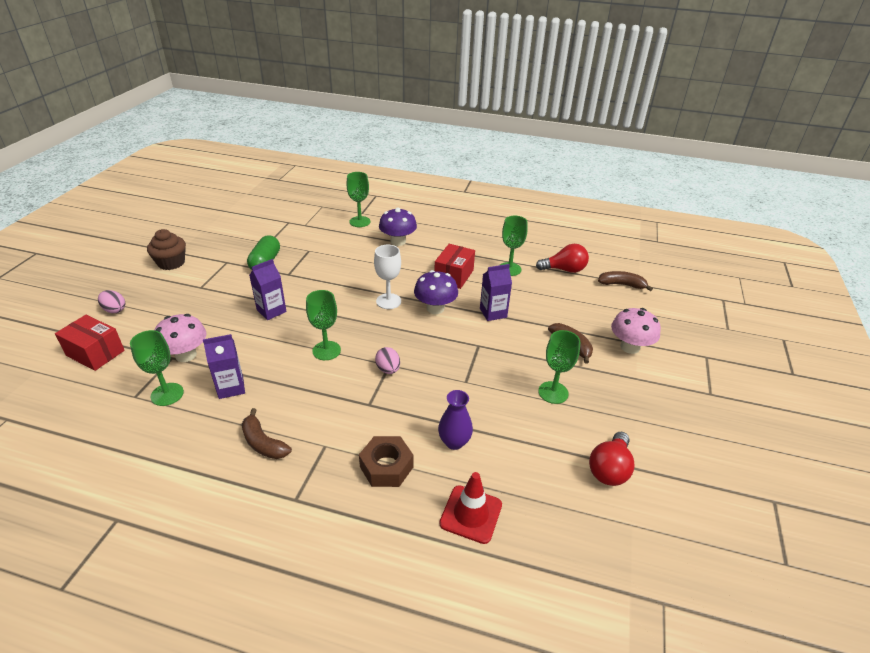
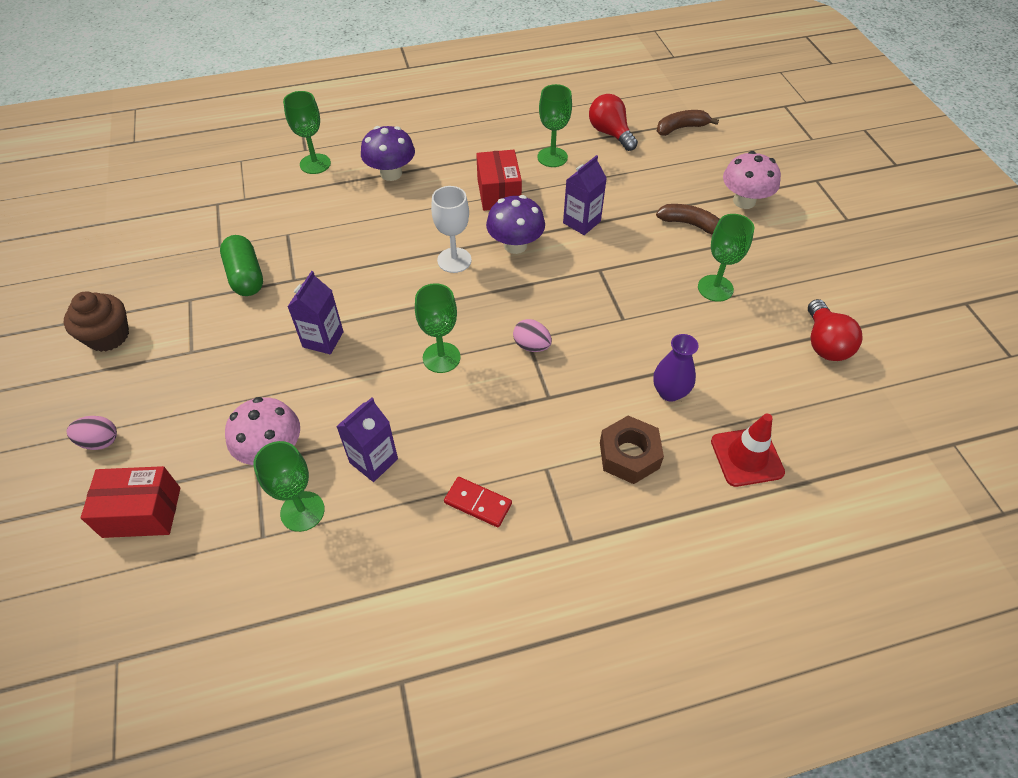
camera: 30 degrees left, 15 degrees up
brown banana [242,408,292,459] -> red domino [444,477,512,527]
red light bulb [536,244,589,273] -> red light bulb turned 90 degrees counterclockwise [589,94,638,151]

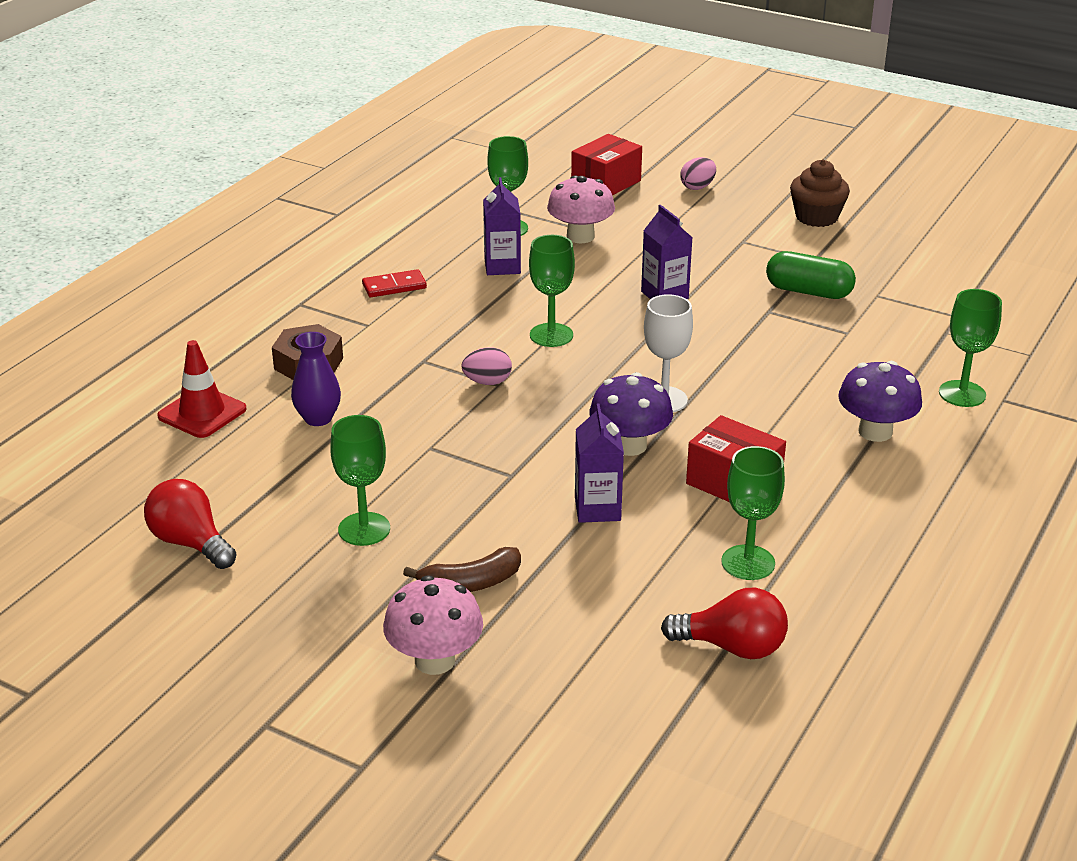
camera: 135 degrees right, 20 degrees down
brown banana [657,110,719,136] -> none

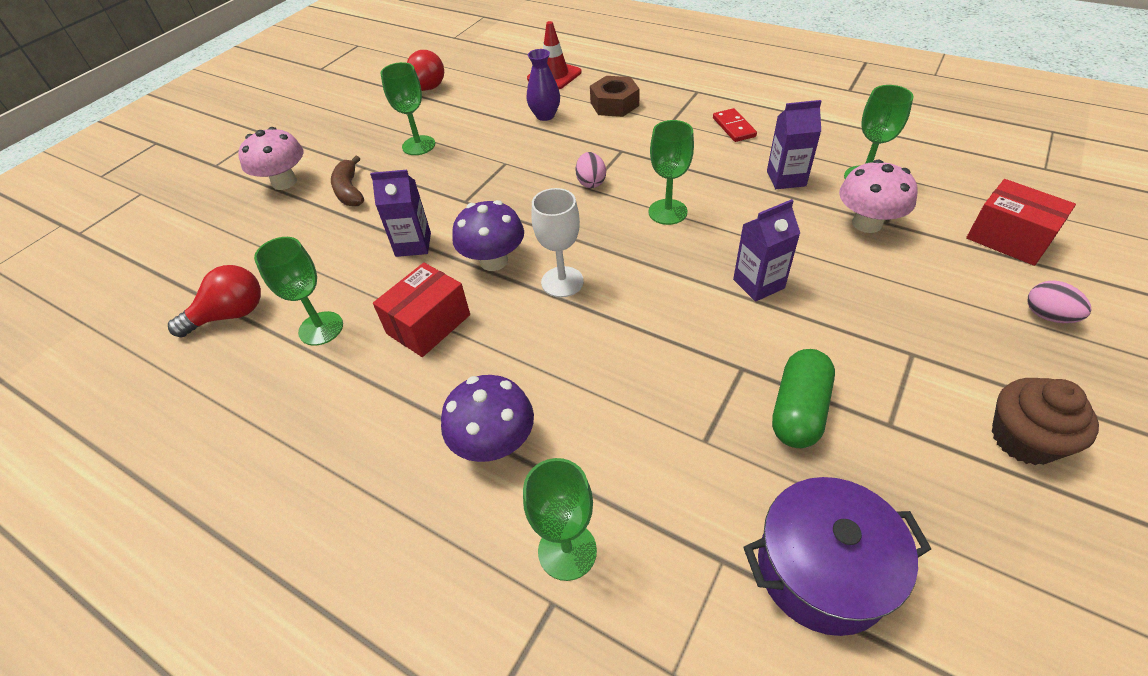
camera: 95 degrees right, 15 degrees up
red light bulb [661,588,788,659] -> red light bulb turned 135 degrees counterclockwise [168,265,261,338]
none -> purple pot [743,477,931,636]

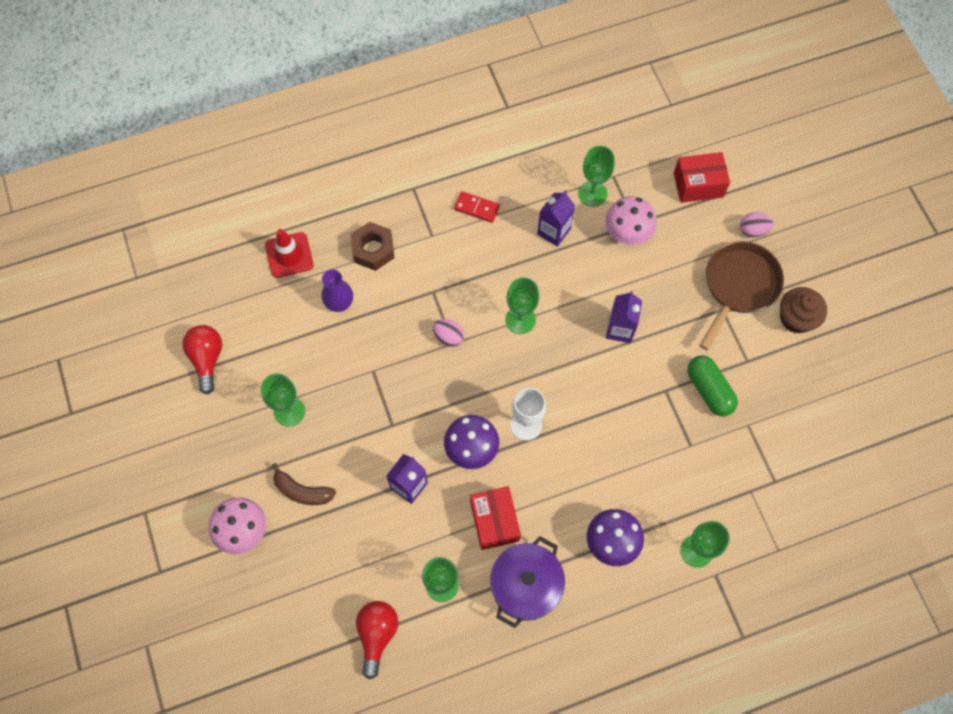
camera: 55 degrees left, 20 degrees up
purple pot [743,477,931,636] -> purple pot moved to [490,536,565,628]
none -> brown pan [699,241,784,350]

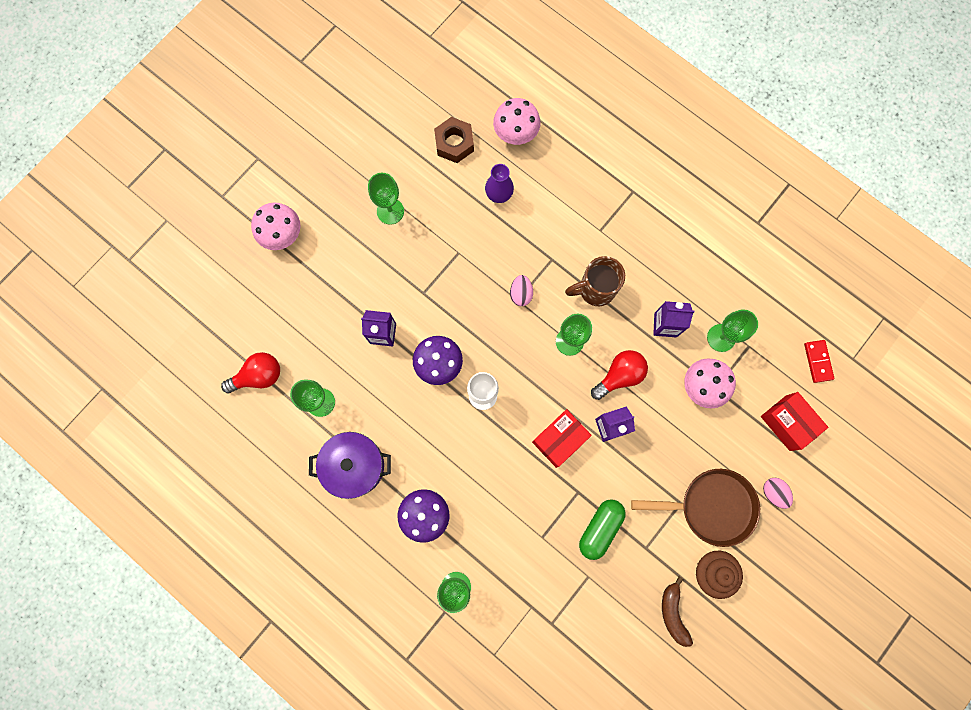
camera: 60 degrees right, 10 degrees up
red light bulb [182,325,222,395] -> red light bulb moved to [591,350,648,400]
red traffic cone [265,229,314,278] -> pink mushroom [493,98,540,145]
brown banana [272,463,336,505] -> brown banana moved to [662,576,693,647]
brown nut [351,222,394,271] -> brown nut moved to [434,117,474,163]
red domino [454,191,500,223] -> red domino moved to [804,340,834,383]
red box [470,486,521,550] -> red box moved to [532,409,592,468]
none -> brown mug [565,256,625,306]

